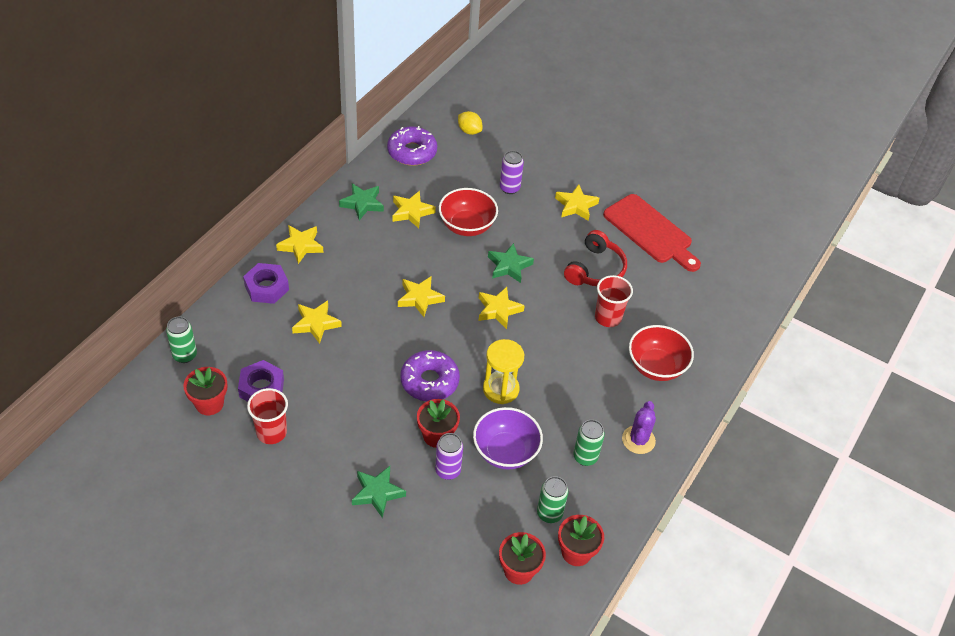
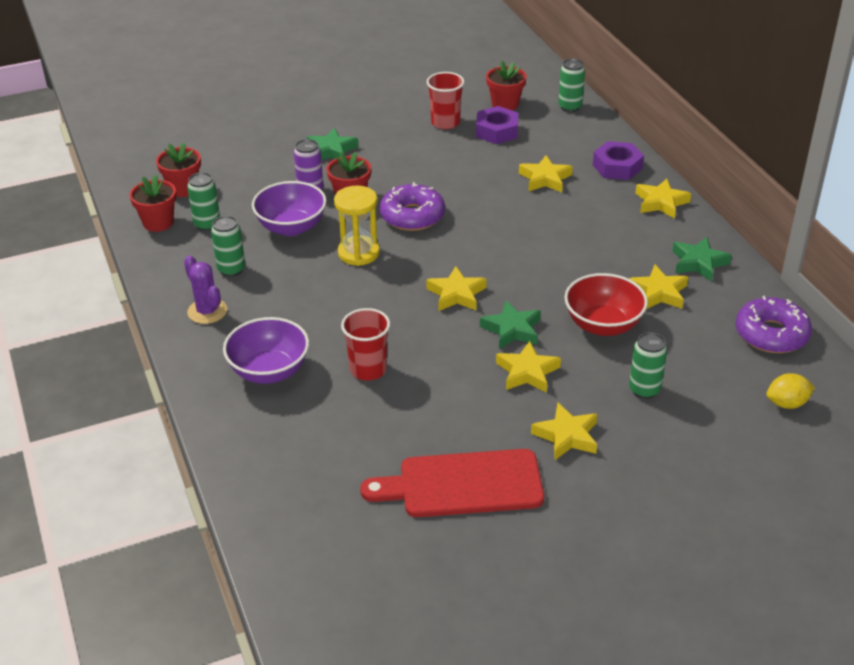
camera: 130 degrees right, 10 degrees down
yellow star [398,276,445,317] -> yellow star moved to [496,341,561,393]
purple can [500,151,524,194] -> green can [629,332,667,399]
red headphones [564,230,627,286] -> none
red bowl [629,325,694,381] -> purple bowl [223,317,309,384]

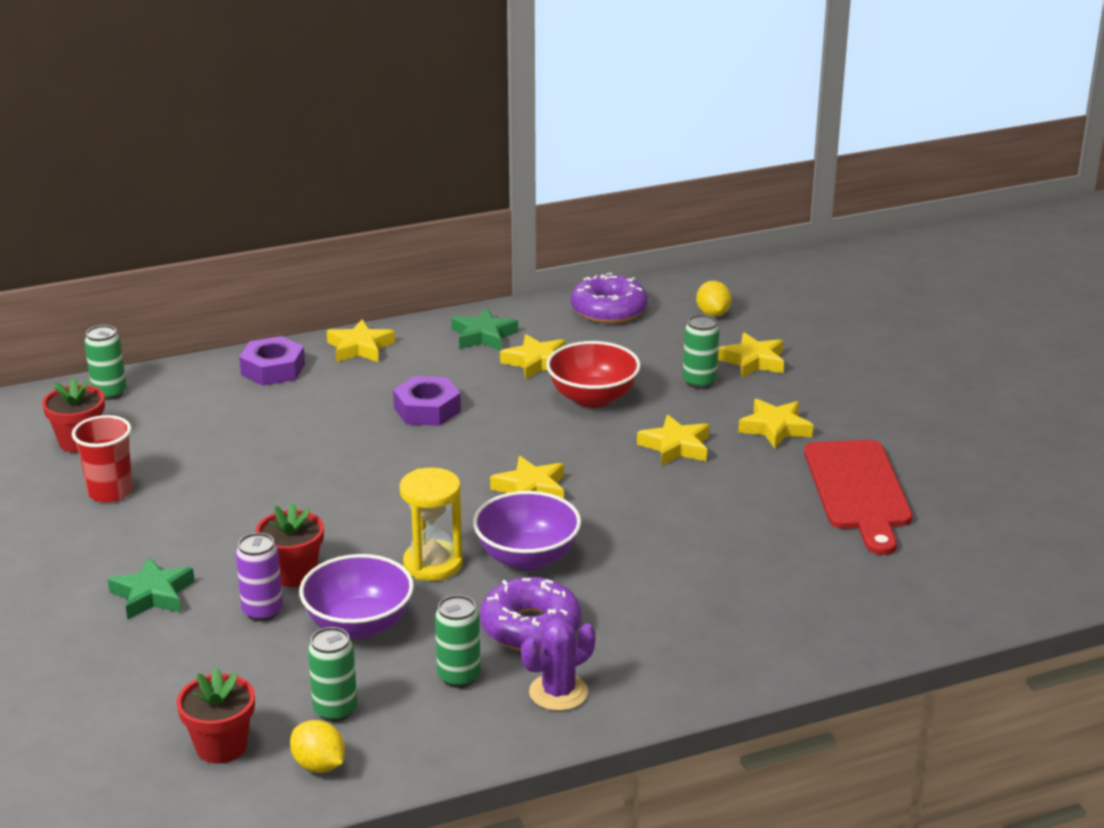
camera: 90 degrees left, 10 degrees down
red flower pot [129,174,176,232] -> yellow lemon [290,720,345,773]
purple bowl [223,317,309,384] -> purple bowl moved to [473,491,581,570]
red cup [341,308,390,381] -> none
purple donut [380,182,445,231] -> purple donut moved to [480,577,581,651]
purple nut [476,106,519,144] -> purple nut moved to [393,376,461,426]
green star [480,300,541,349] -> none
yellow star [519,155,573,192] -> yellow star moved to [718,332,784,378]

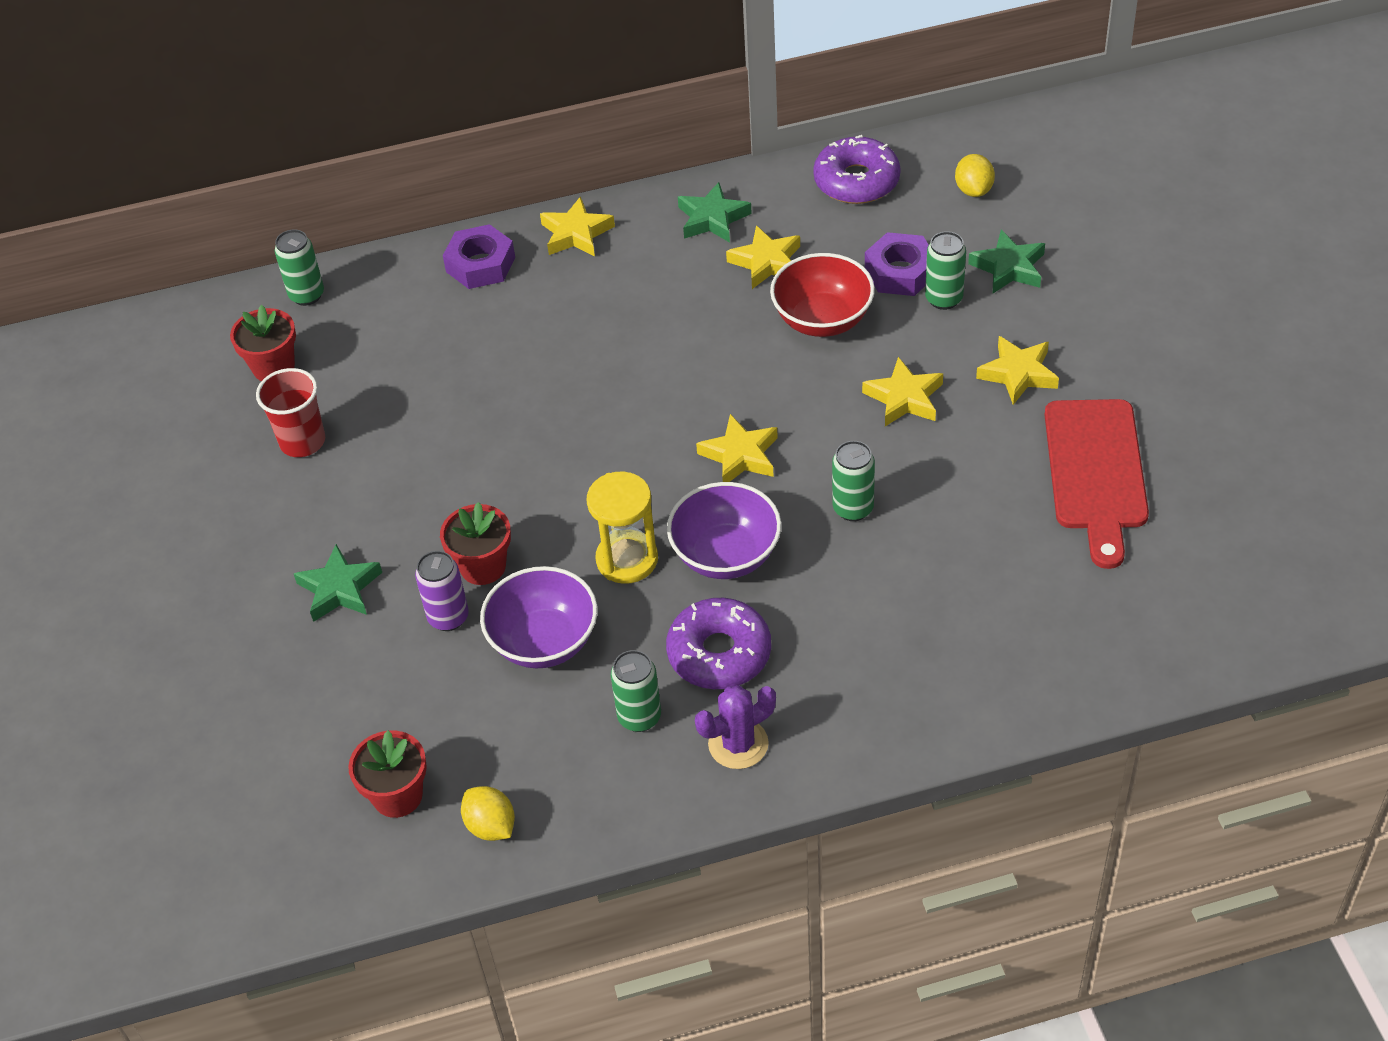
camera: 10 degrees right, 20 degrees up
green can [308,627,357,722] -> green can moved to [832,441,875,521]
purple nut [393,376,461,426] -> purple nut moved to [865,232,929,296]
yellow star [718,332,784,378] -> green star [968,230,1045,293]

